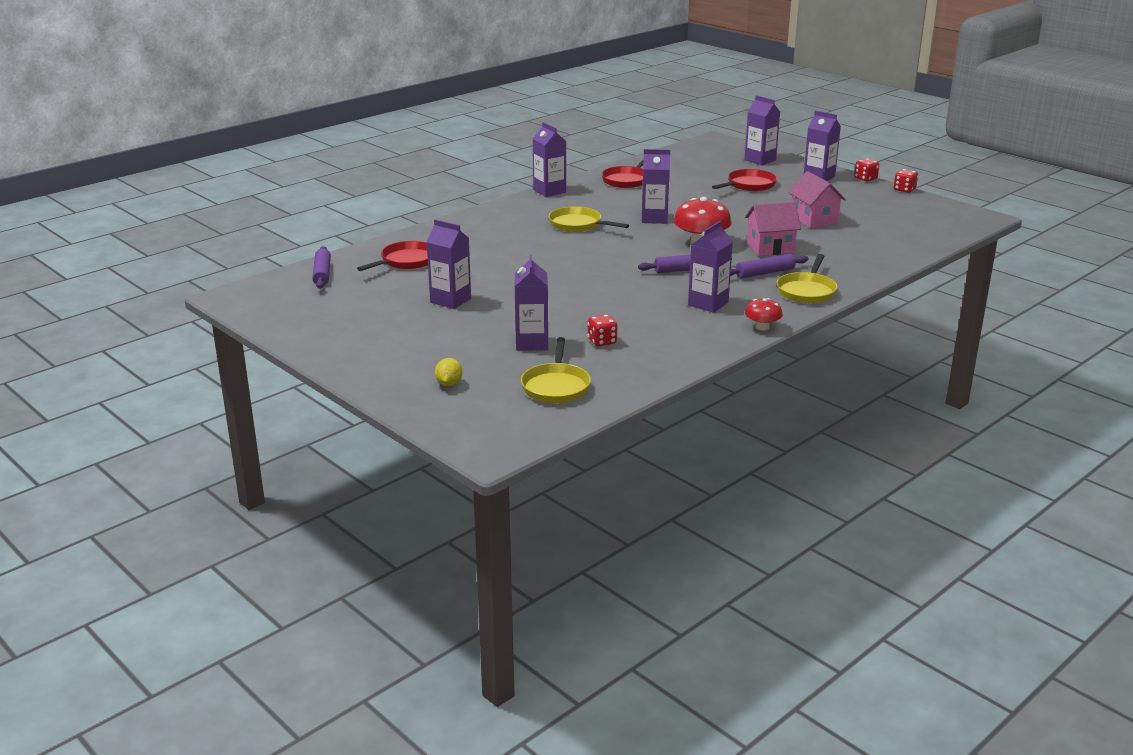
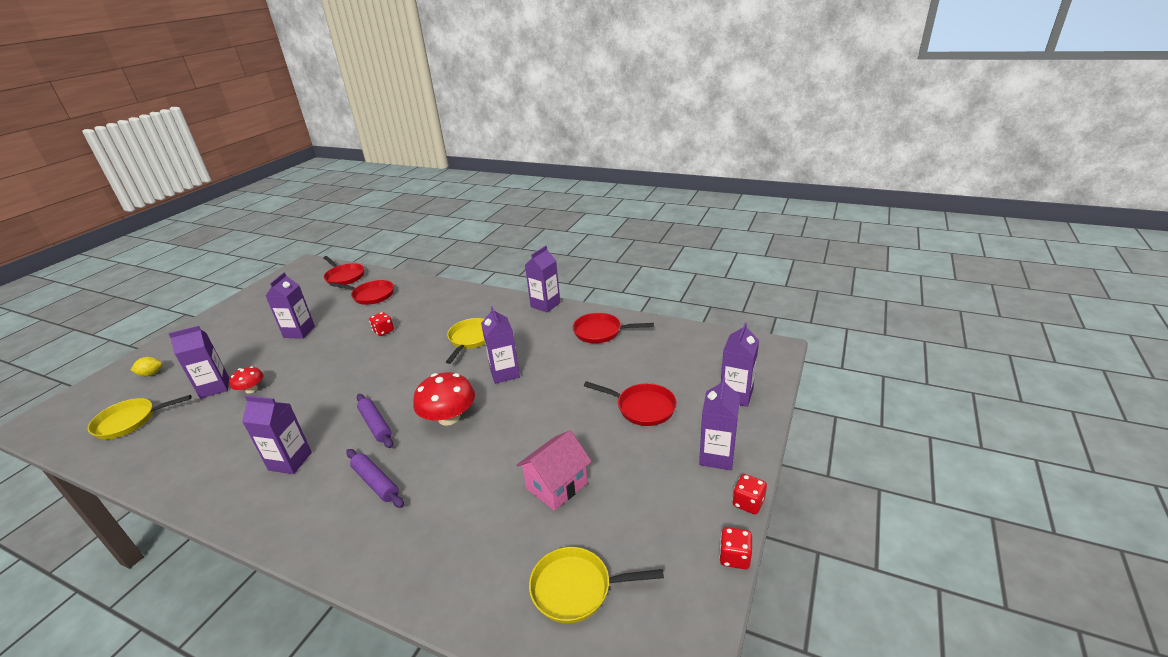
camera: 70 degrees right, 5 degrees up
purple rolling pin [312,246,331,289] -> red pan [323,256,364,285]
red dice [588,314,617,346] -> red dice moved to [369,312,394,336]
pink house [745,202,801,256] -> none
red mushroom [745,298,783,330] -> red mushroom moved to [229,366,264,393]
yellow pan [776,254,837,303] -> yellow pan moved to [529,547,664,623]

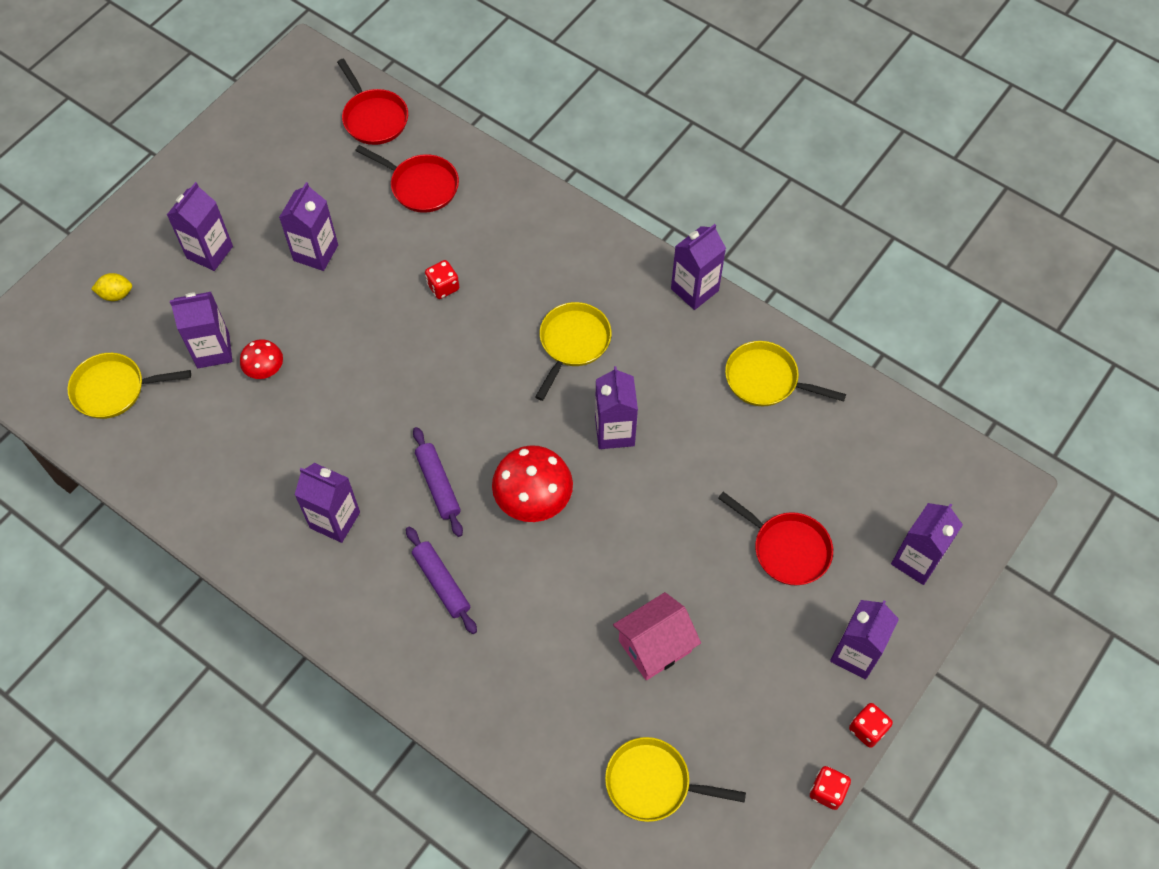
camera: 10 degrees right, 30 degrees up
red pan [572,313,654,343] -> yellow pan [725,341,846,406]
none -> purple carton [167,182,233,271]

